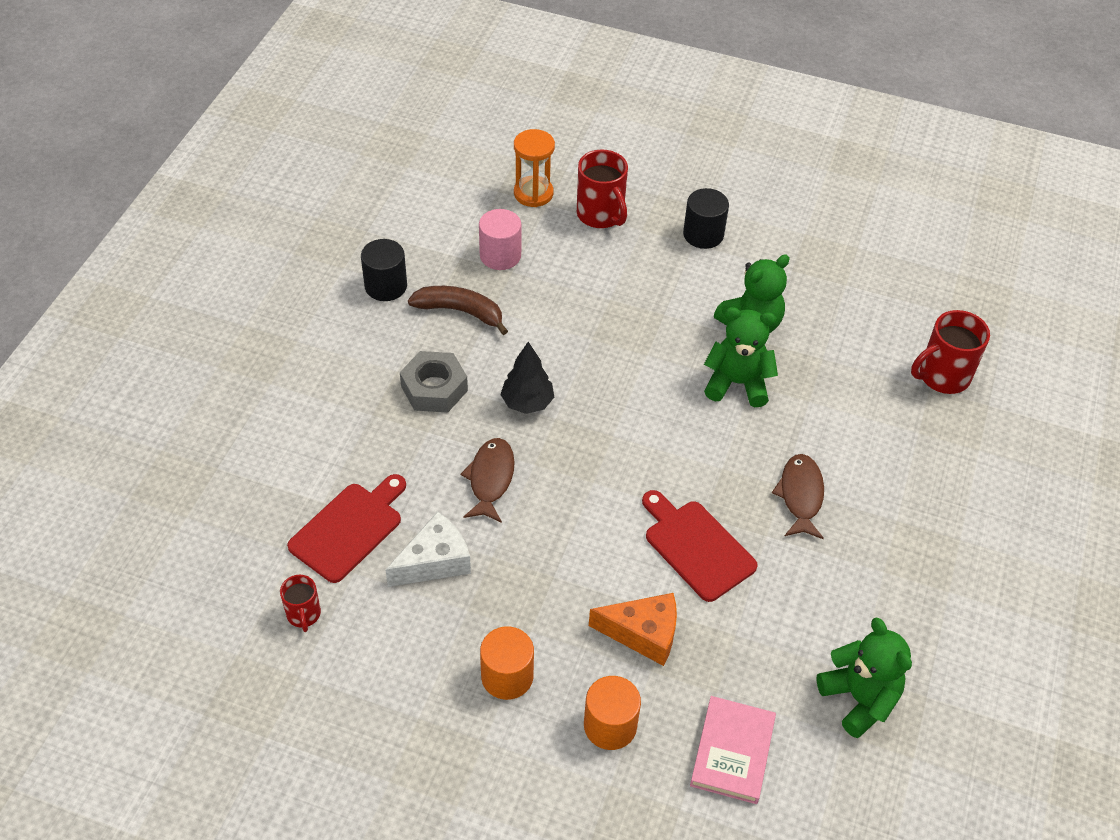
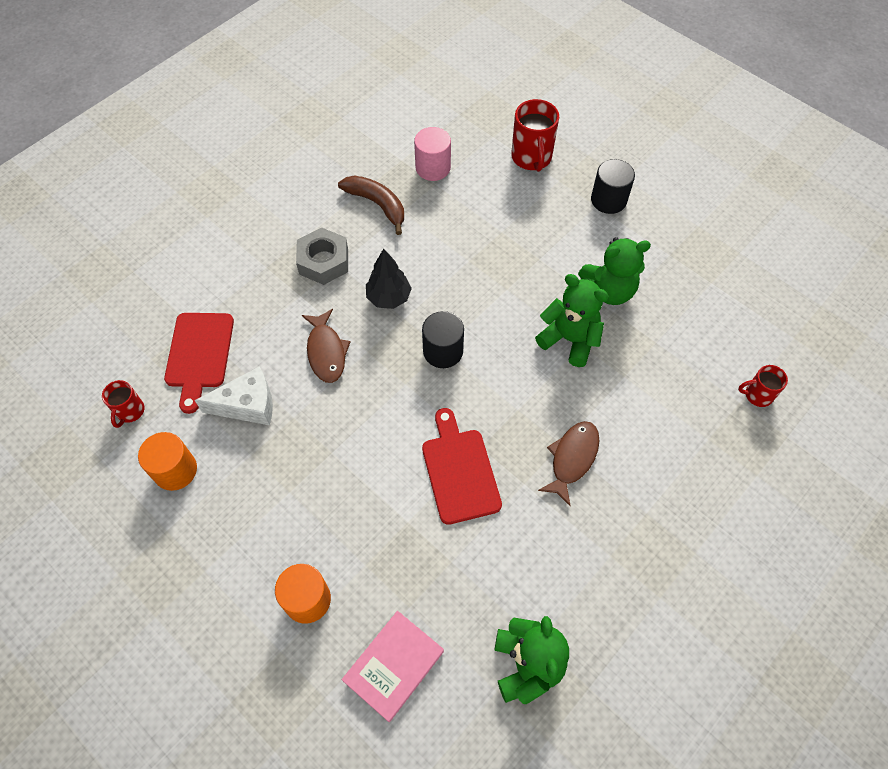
camera: 25 degrees right, 10 degrees up
red cutting board [287,474,406,583] -> red cutting board turned 120 degrees clockwise [164,313,234,414]
black cylinder [361,239,407,301] -> black cylinder moved to [422,311,464,368]
brown fish [460,438,515,523] -> brown fish turned 135 degrees clockwise [302,309,351,383]
orange cylinder [480,626,534,700] -> orange cylinder moved to [138,432,197,491]
orange hourglass [514,129,555,207] -> none
orange cheese [589,593,677,666] -> none
red mug [911,310,990,394] -> red mug [738,365,788,407], size x0.58

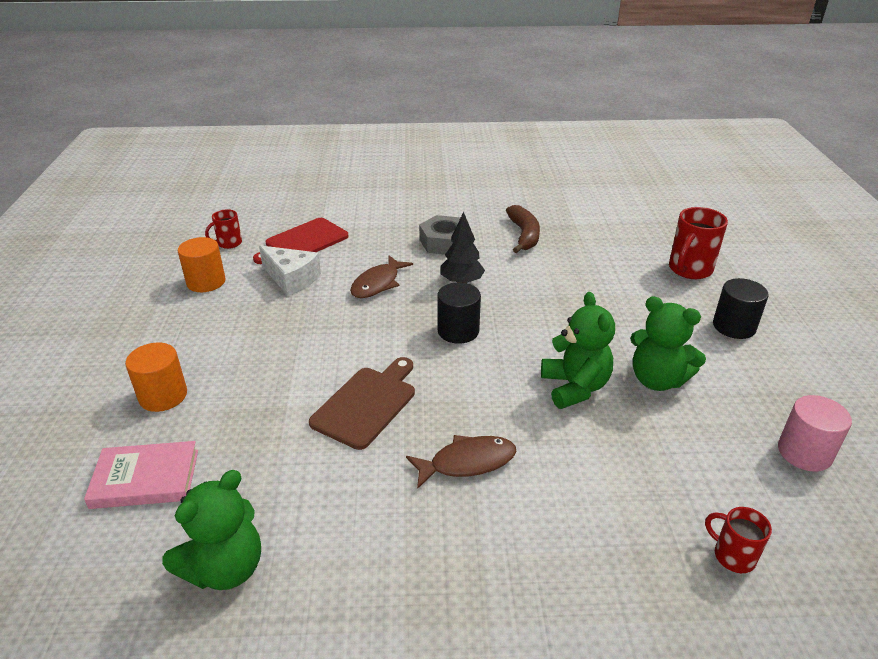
camera: 45 degrees right, 25 degrees down
pink cylinder [414,127,451,181] -> pink cylinder moved to [778,395,852,472]
red cutting board [422,408,502,525] -> brown cutting board [309,357,415,450]

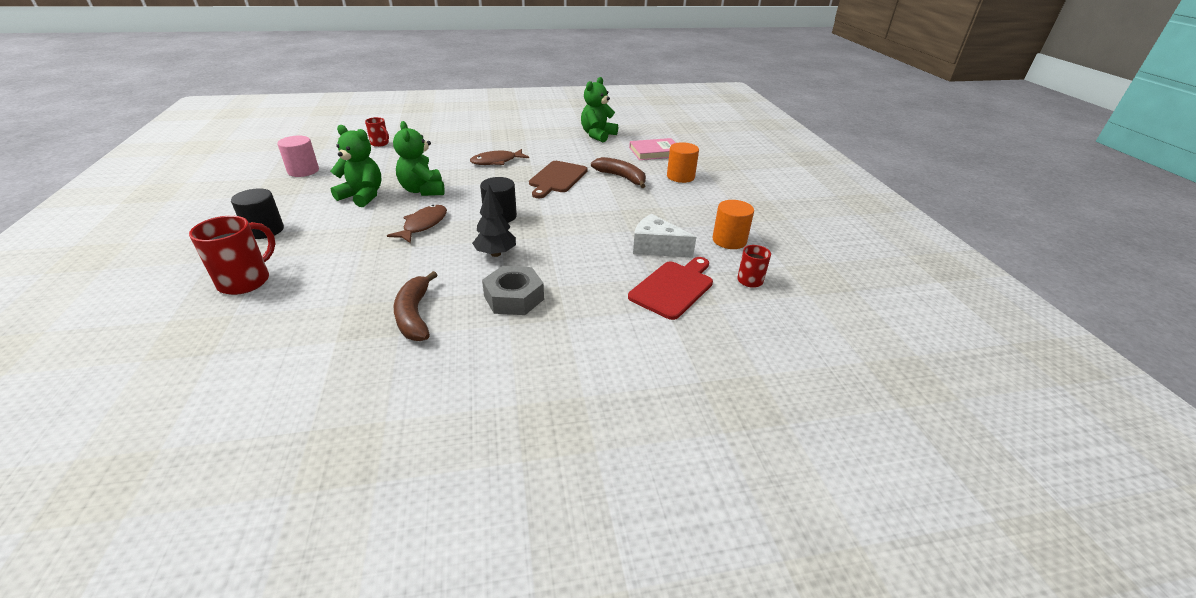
camera: 170 degrees right, 0 degrees up
brown fish [350,256,413,298] -> brown fish moved to [387,205,447,243]
none -> brown banana [591,157,646,188]

